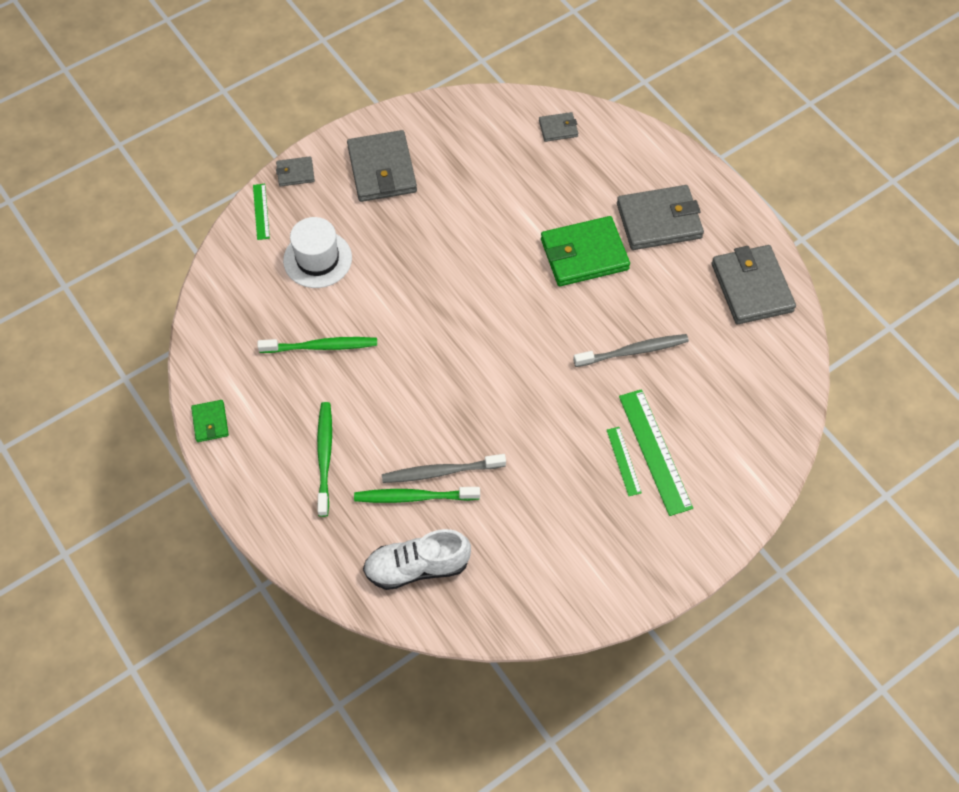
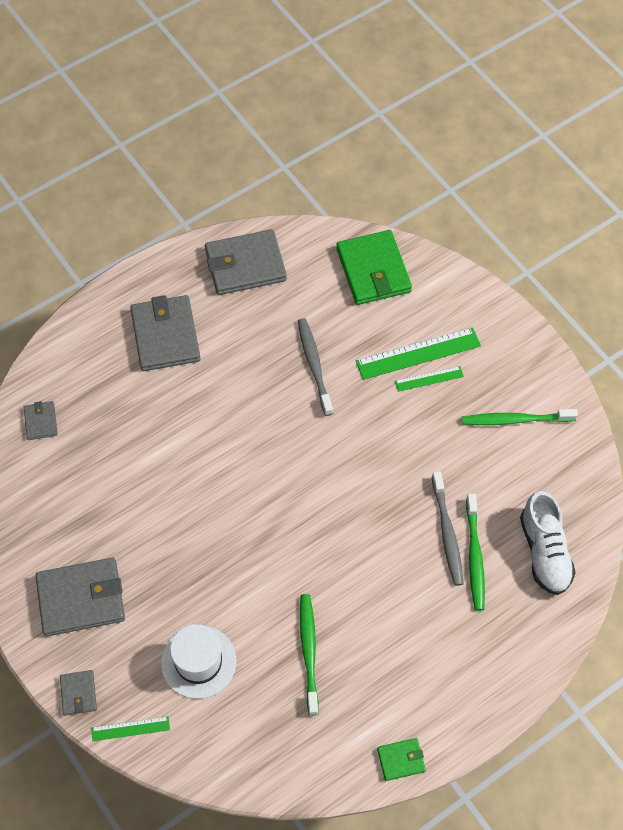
camera: 90 degrees left, 0 degrees up
green toothbrush [317,402,332,517] -> green toothbrush moved to [461,409,578,425]
green wallet [541,216,630,286] -> green wallet moved to [336,230,412,305]

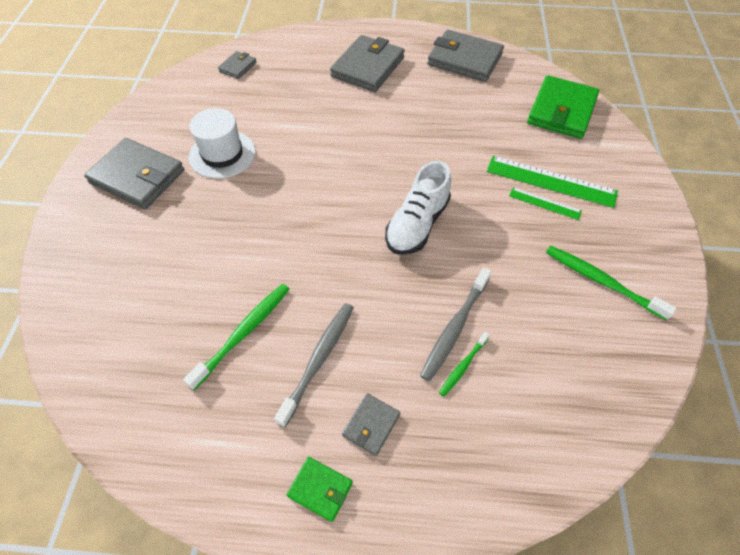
camera: 40 degrees right, 5 degrees down
grey wallet [60,670,97,716] -> grey wallet moved to [342,393,400,456]
green ruler [91,716,170,741] -> none
white hat [161,624,236,699] -> white hat moved to [189,108,256,179]
grey toothbrush [298,318,333,416] -> grey toothbrush moved to [274,303,354,427]
green wallet [377,738,426,781] -> green wallet moved to [287,457,353,522]
green toothbrush [466,494,485,611] -> green toothbrush [439,332,490,397], size x0.57
white shoe [520,491,576,595] -> white shoe moved to [385,161,451,255]

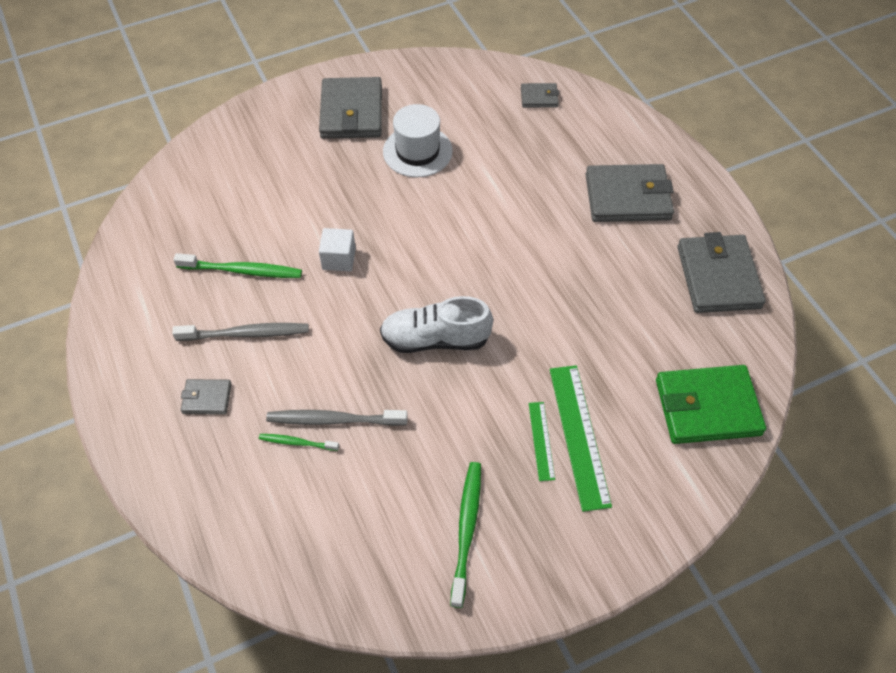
camera: 60 degrees right, 0 degrees up
green wallet [287,457,353,522] -> none
none -> white cube [319,228,356,271]

